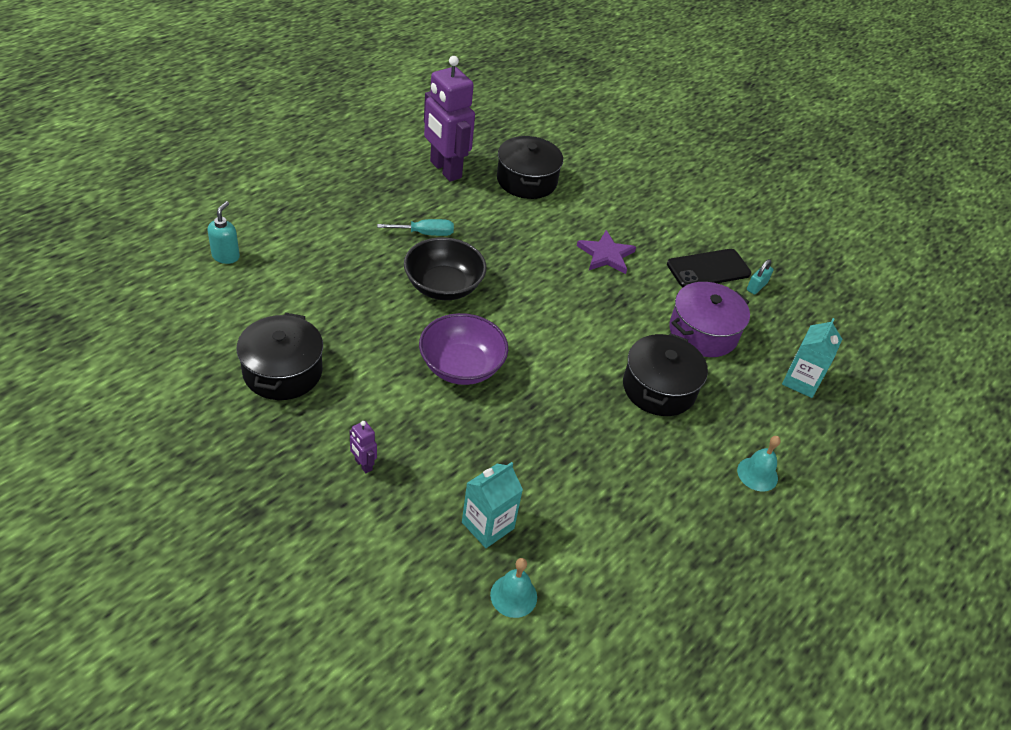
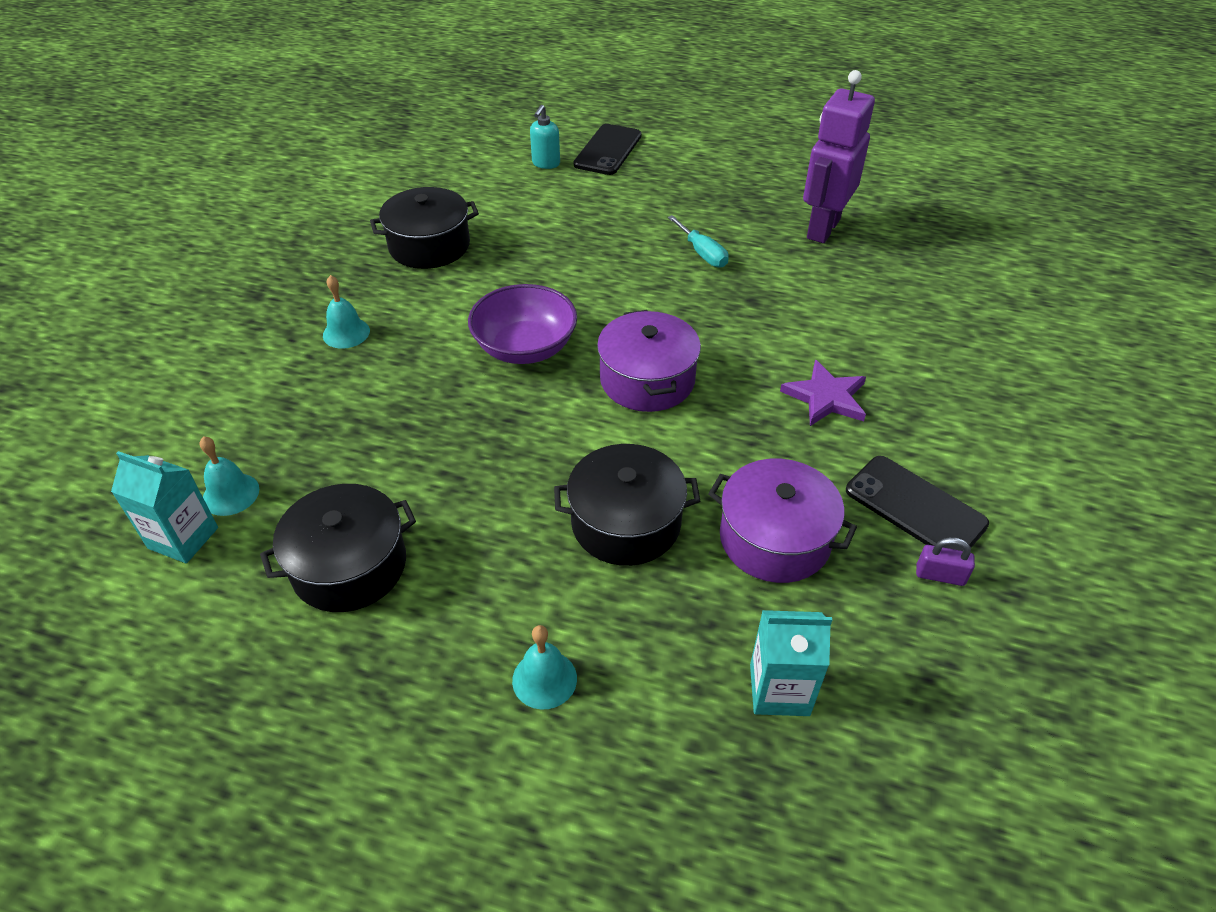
camera: 70 degrees right, 0 degrees up
turquoise soap dispenser [207,201,240,264] -> turquoise soap dispenser turned 120 degrees clockwise [530,105,560,169]
purple robot [350,421,377,473] -> turquoise bell [323,275,370,349]
black bowl [404,237,487,300] -> none
turquoise carton [462,462,523,548] -> turquoise carton moved to [111,451,218,563]
black pot [497,136,563,199] -> black pot moved to [260,484,416,612]
turquoise padlock [747,259,773,295] -> purple padlock [916,537,975,586]
none -> black phone [573,124,642,175]
none -> purple pot [597,310,701,412]

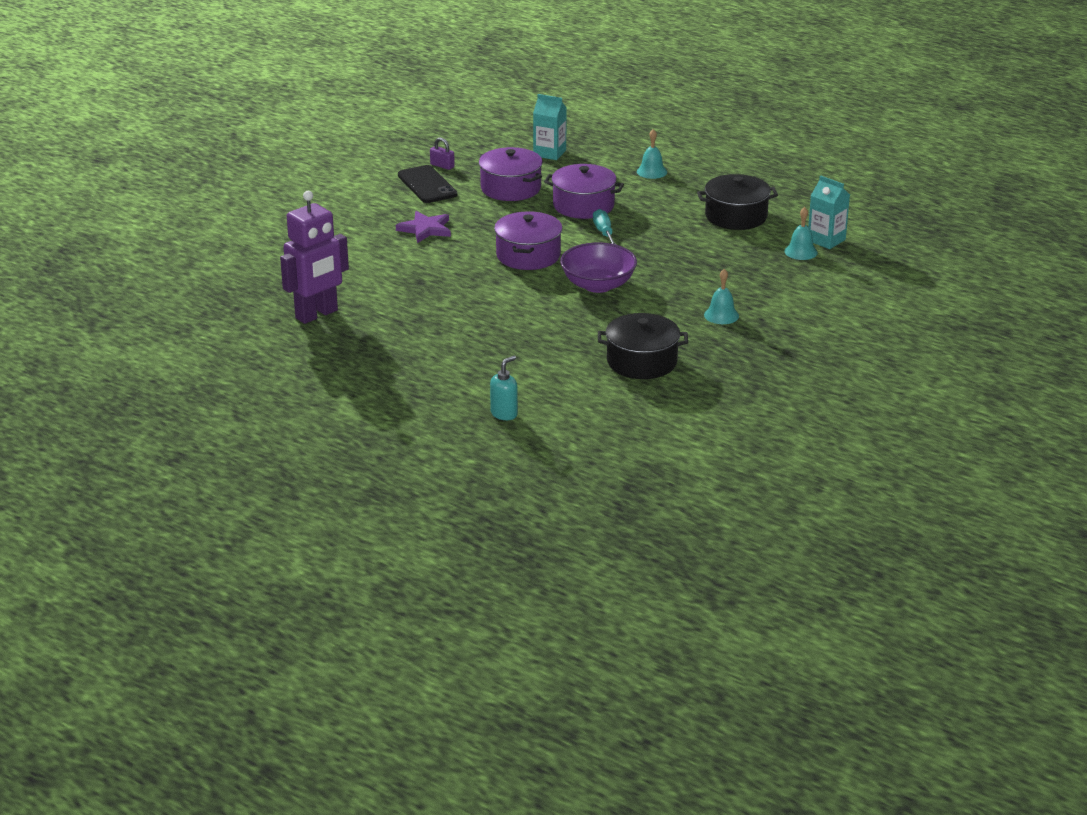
camera: 160 degrees left, 15 degrees down
black pot [554,444,700,566] -> purple pot [544,164,624,219]
black phone [573,124,642,175] -> none
turquoise screwdriver [668,215,729,268] -> turquoise screwdriver moved to [593,209,616,245]

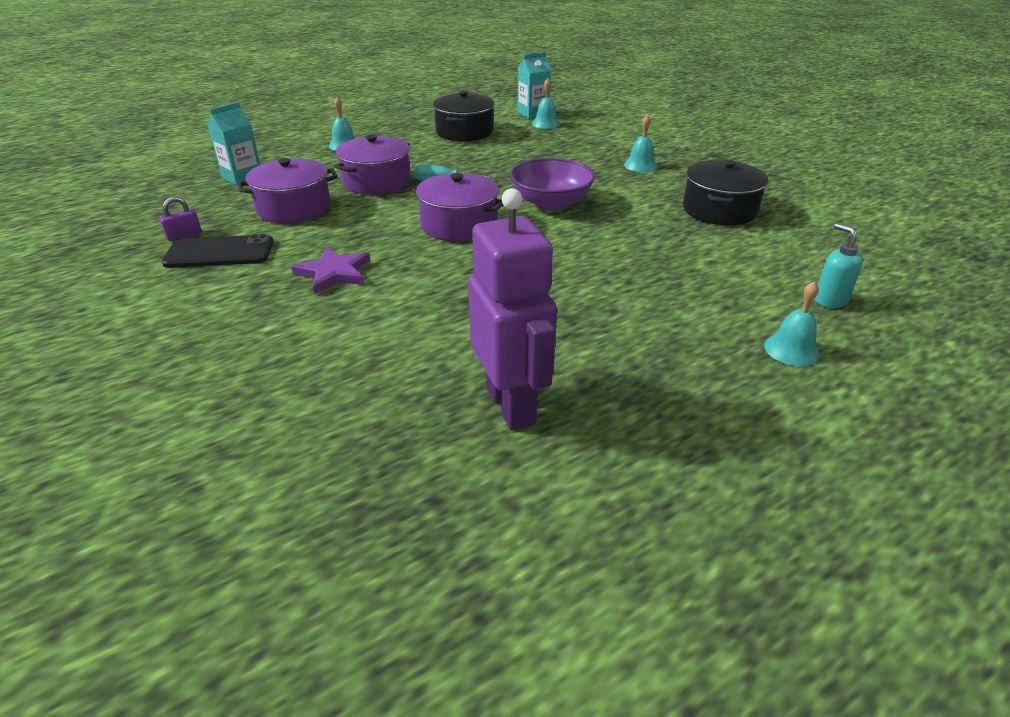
camera: 70 degrees left, 5 degrees up
none -> turquoise bell [764,281,819,366]

